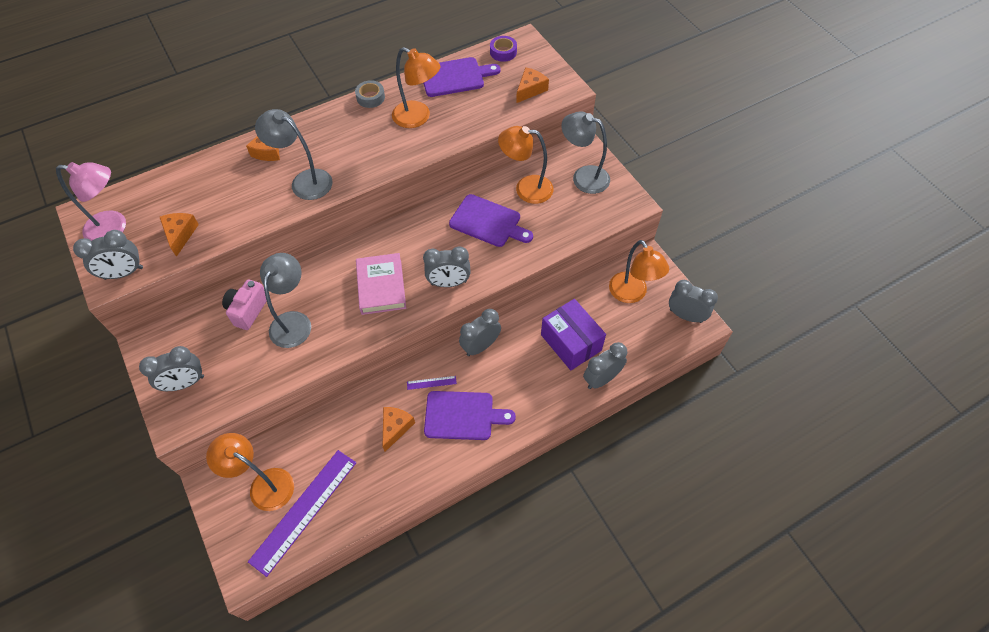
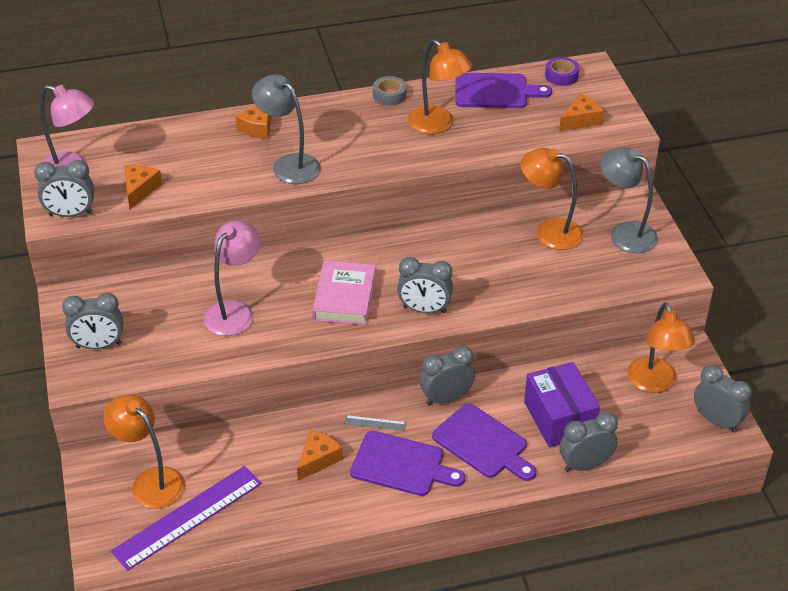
camera: 15 degrees right, 15 degrees down
pink camera [222,279,267,330] -> none
grey lamp [260,253,311,348] -> pink lamp [203,221,261,336]
purple ruler [407,376,457,390] -> grey ruler [344,415,406,431]
purple cutting board [449,194,533,247] -> purple cutting board moved to [432,403,536,481]

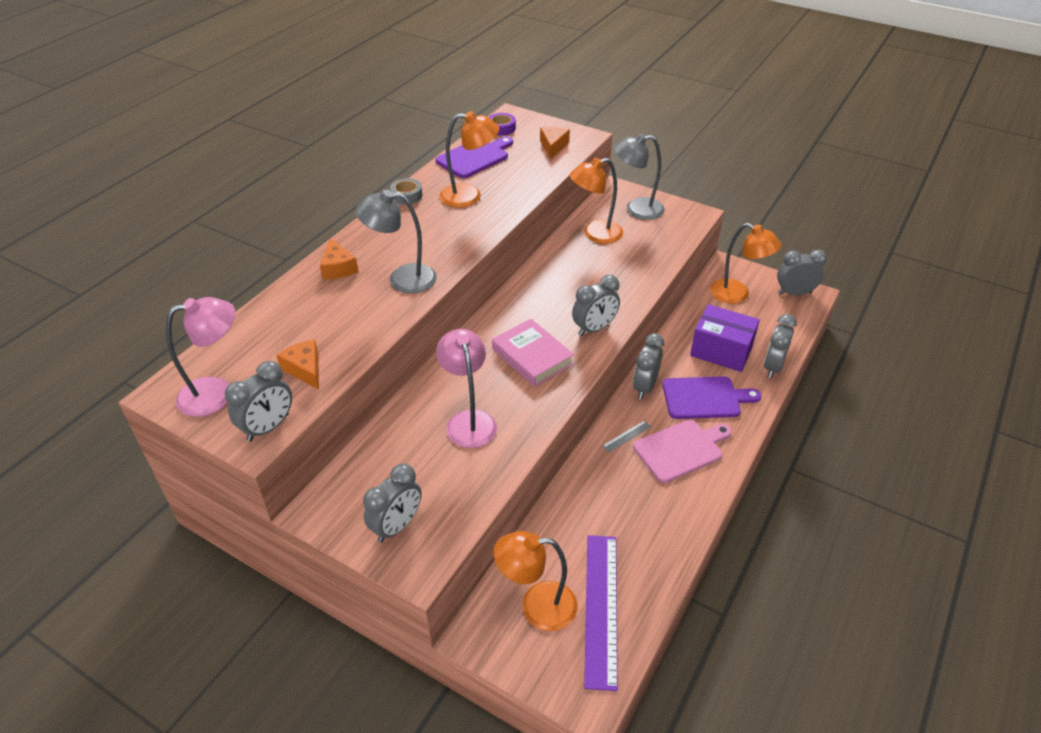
camera: 45 degrees left, 0 degrees up
orange cheese [297,430,343,481] -> none
purple cutting board [350,431,465,496] -> pink cutting board [633,420,732,483]

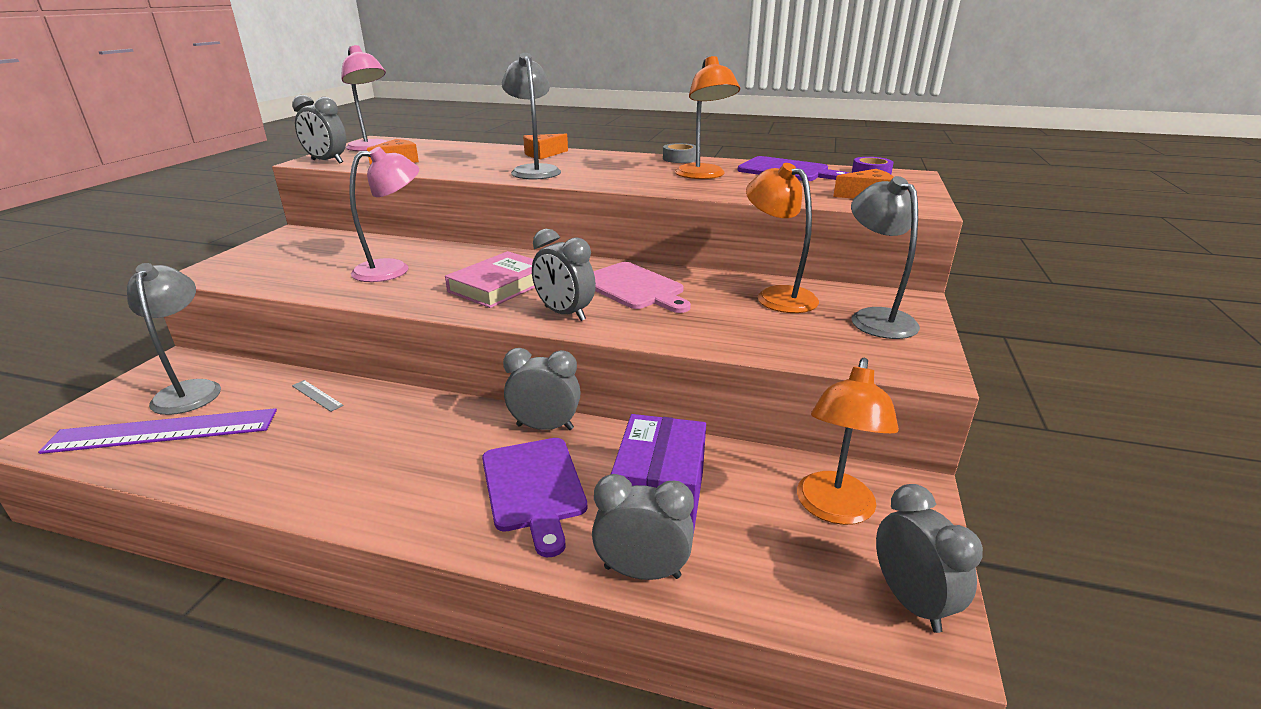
camera: 75 degrees right, 15 degrees down
grey clock [363,464,422,542] -> none
orange lamp [494,531,578,631] -> grey lamp [127,263,221,415]
grey ruler [603,421,651,452] -> grey ruler moved to [292,380,344,412]
pink cutting board [633,420,732,483] -> pink cutting board moved to [593,262,691,313]

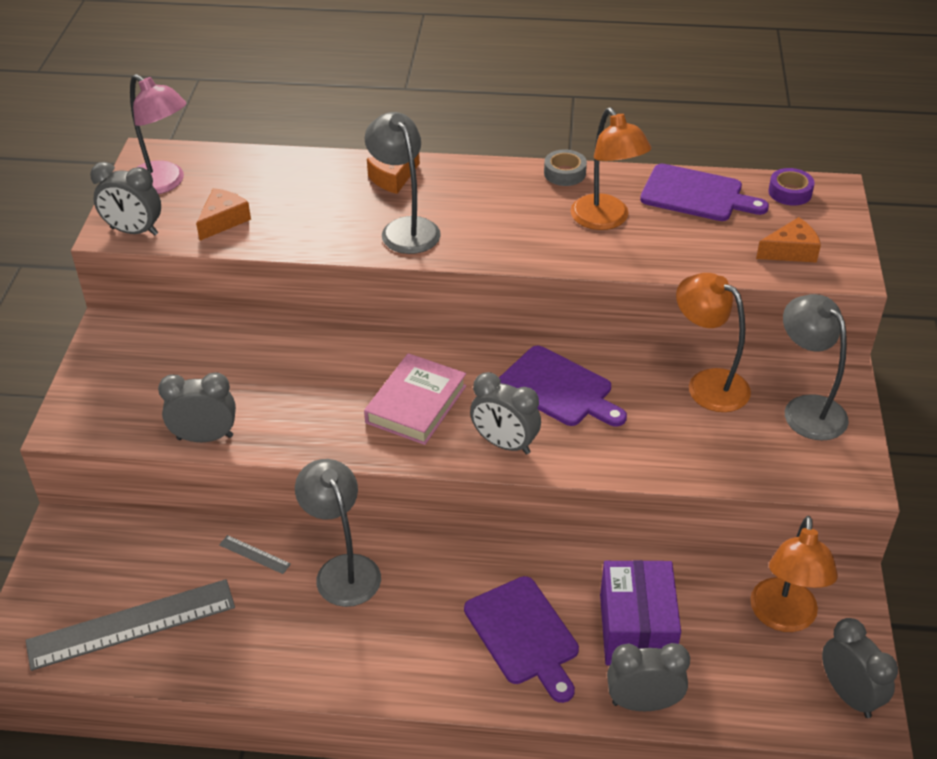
camera: 10 degrees left, 15 degrees up
purple ruler [38,408,277,454] -> grey ruler [26,579,235,671]
grey lamp [127,263,221,415] -> grey lamp moved to [295,459,381,607]
pink lamp [349,147,419,282] -> none
grey clock [503,348,581,430] -> grey clock moved to [158,372,236,442]
pink cutting board [593,262,691,313] -> purple cutting board [499,346,627,427]

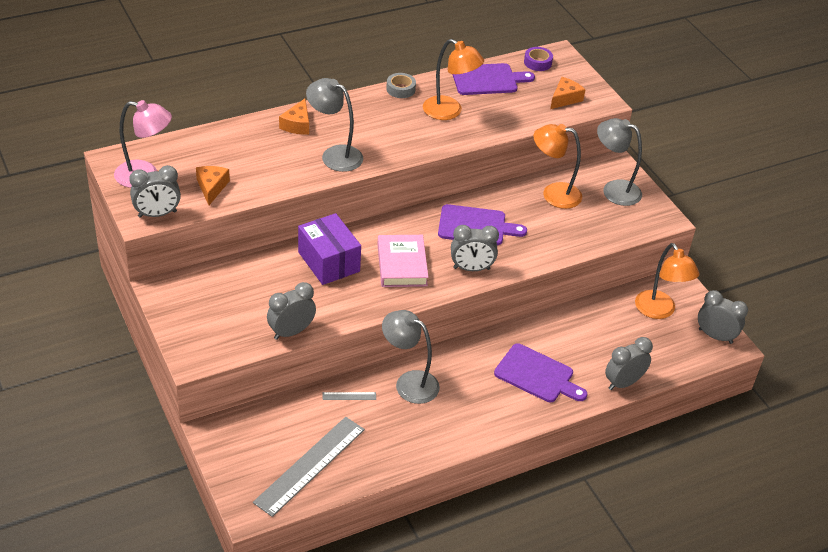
camera: 35 degrees left, 0 degrees up
purple box [600,560,681,665] -> purple box moved to [298,213,361,285]

